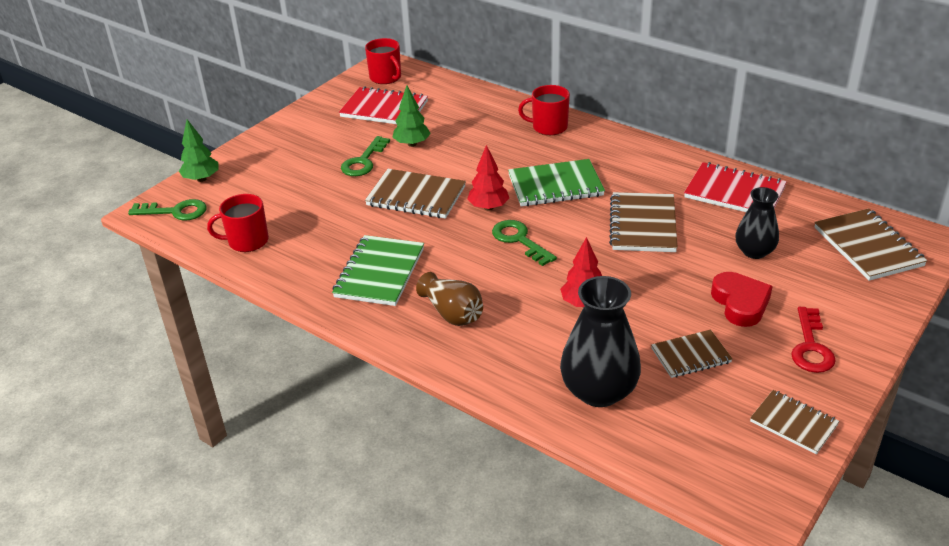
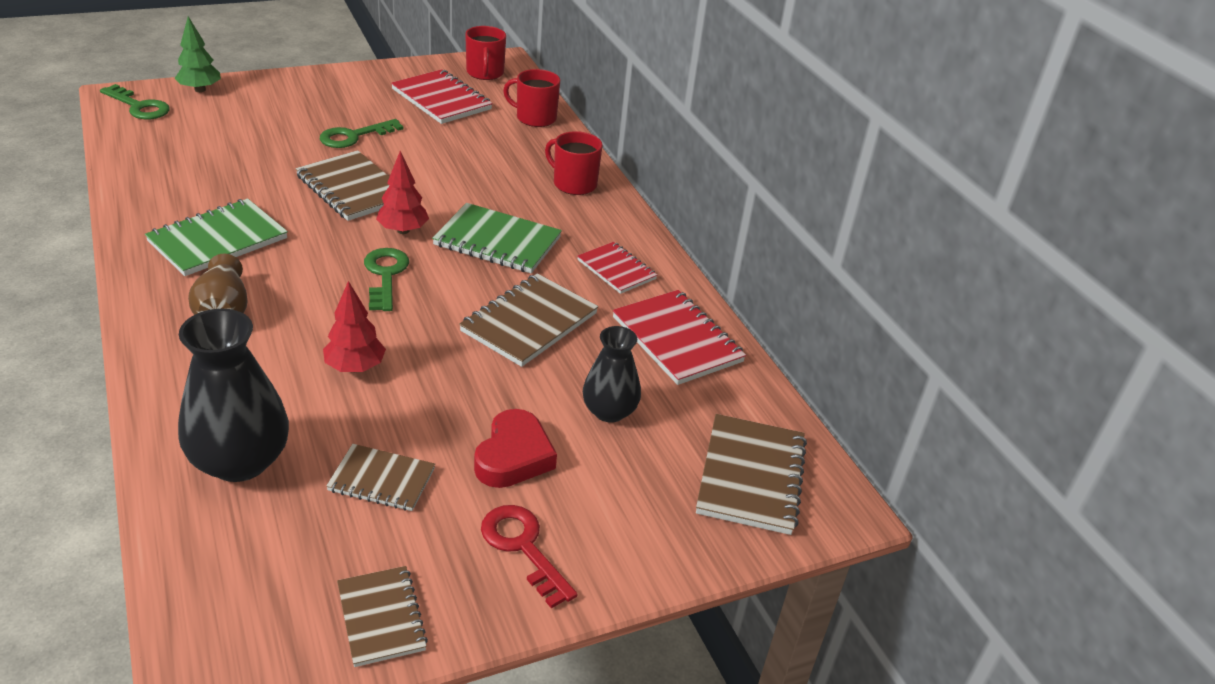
camera: 25 degrees right, 0 degrees up
red mug [207,194,269,252] -> red mug moved to [503,69,560,127]
green tree [392,85,431,147] -> none
red key [791,307,836,373] -> red key turned 105 degrees clockwise [481,505,577,608]
none -> red notebook [577,242,657,294]

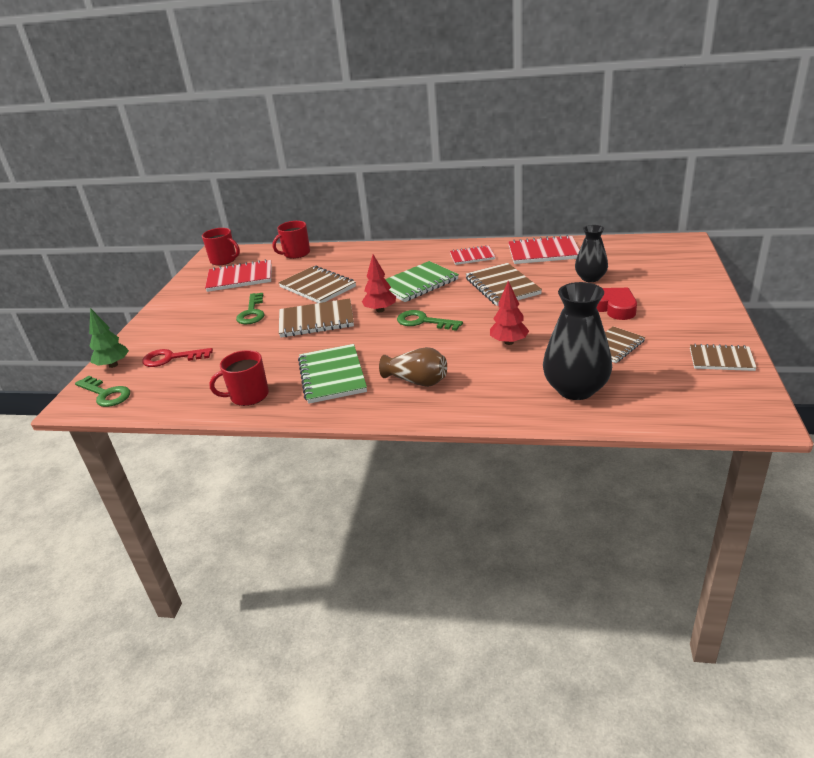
camera: 50 degrees left, 5 degrees down
green key [100,84,170,119] -> green key turned 60 degrees clockwise [75,376,130,407]
red key [481,505,577,608] -> red key moved to [142,348,213,367]
red mug [545,131,603,195] -> red mug moved to [209,350,269,406]
brown notebook [696,414,807,535] -> brown notebook moved to [278,266,356,303]

